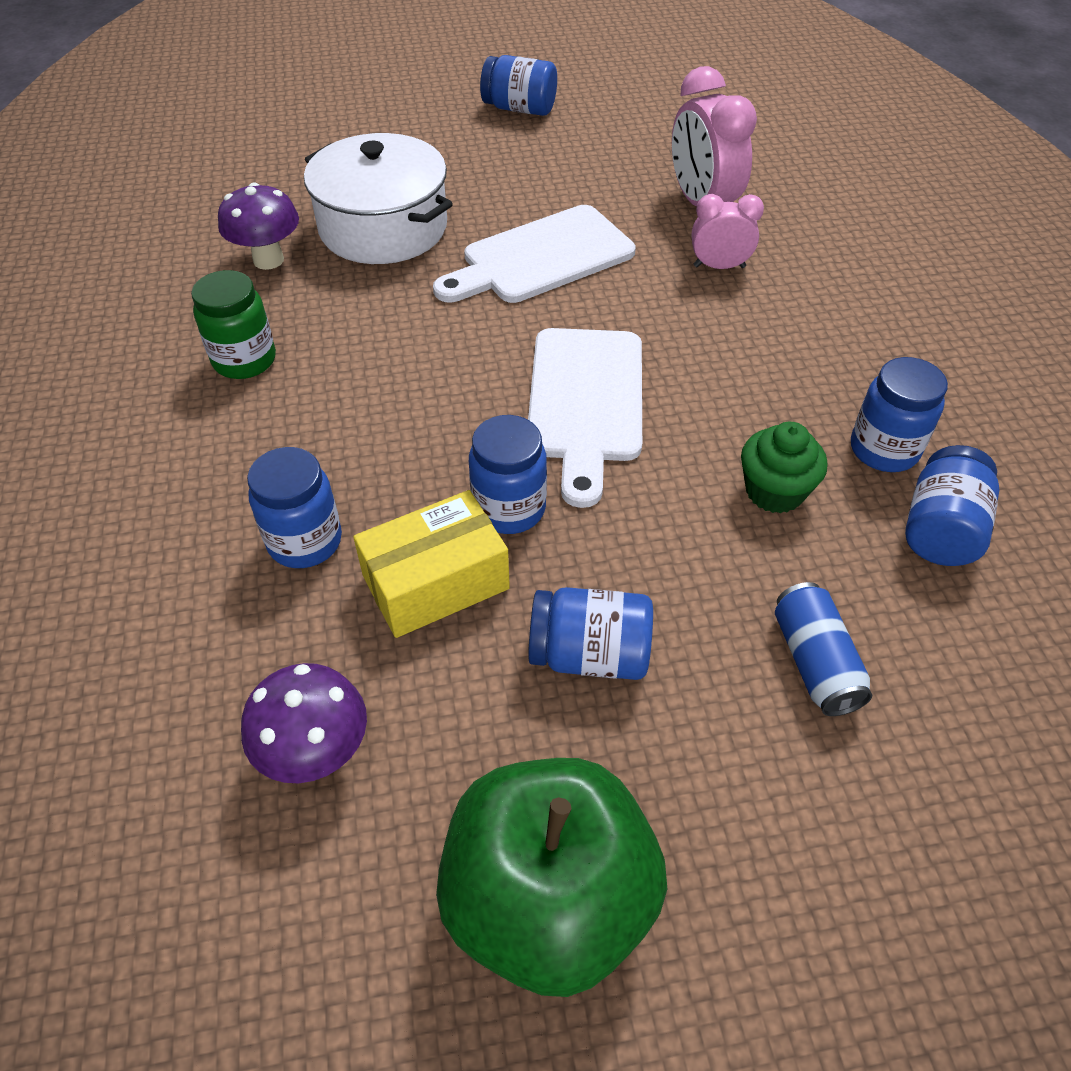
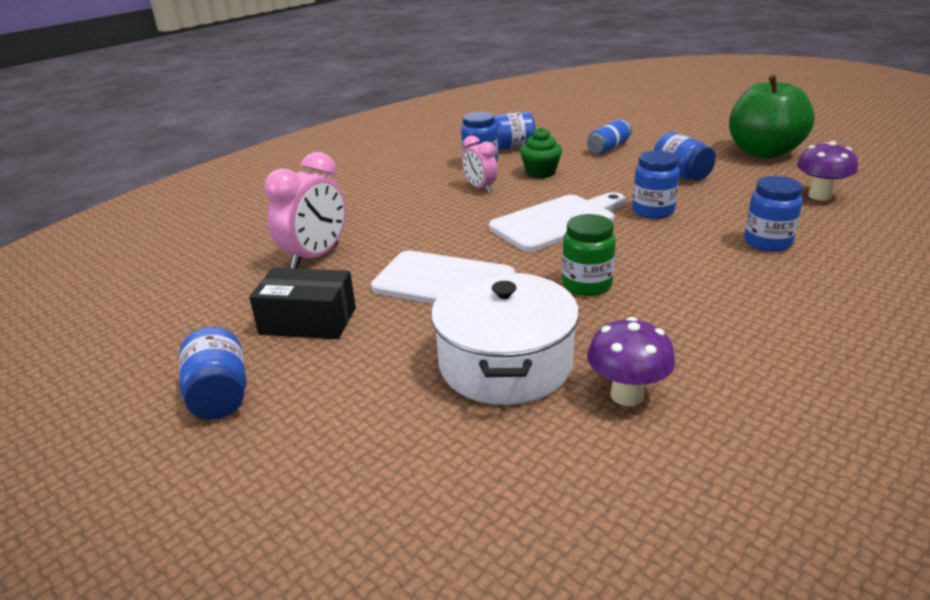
camera: 125 degrees left, 20 degrees down
green jar [191,270,276,379] -> green jar moved to [562,214,616,296]
yellow box [353,490,510,638] -> none
pink clock [692,194,764,269] -> pink clock moved to [462,135,498,193]
none -> black box [249,268,356,339]

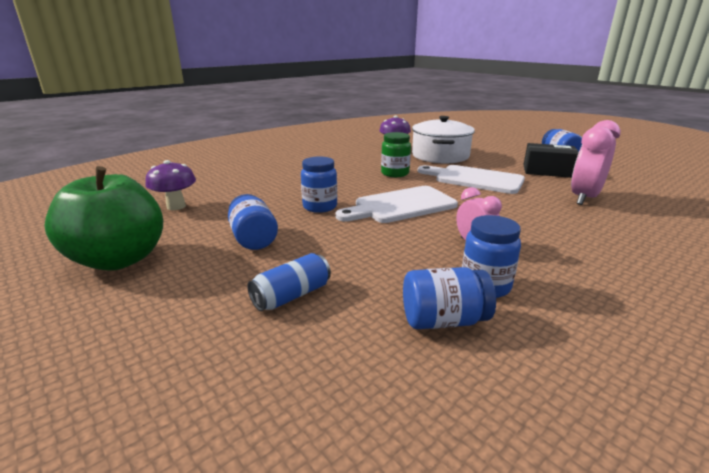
camera: 175 degrees left, 5 degrees down
green cupcake [520,127,562,178] -> none
blue jar [744,176,803,252] -> none

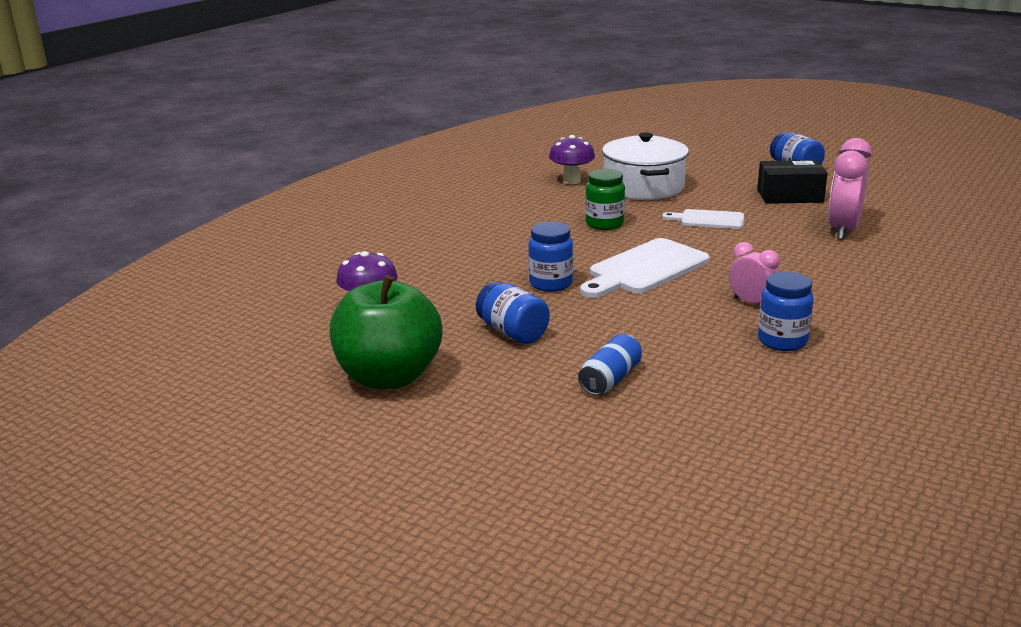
camera: 15 degrees left, 0 degrees up
blue jar [403,267,496,329] -> none
white cutting board [417,165,525,194] -> white cutting board [662,209,744,229], size x0.59

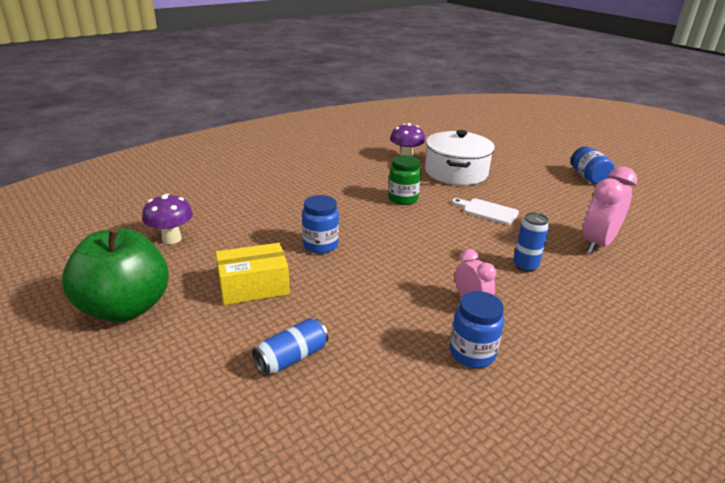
camera: 15 degrees right, 5 degrees up
blue jar [476,281,550,344] -> yellow box [215,243,290,305]
white cutting board [580,238,710,298] -> none
black box [757,160,828,204] -> none
none -> blue can [513,212,549,272]

